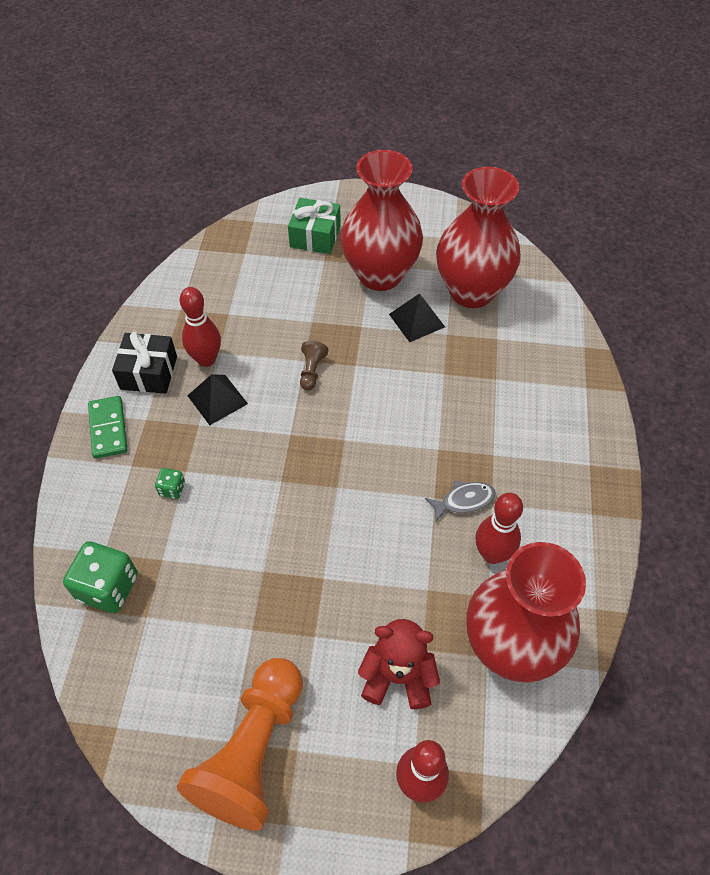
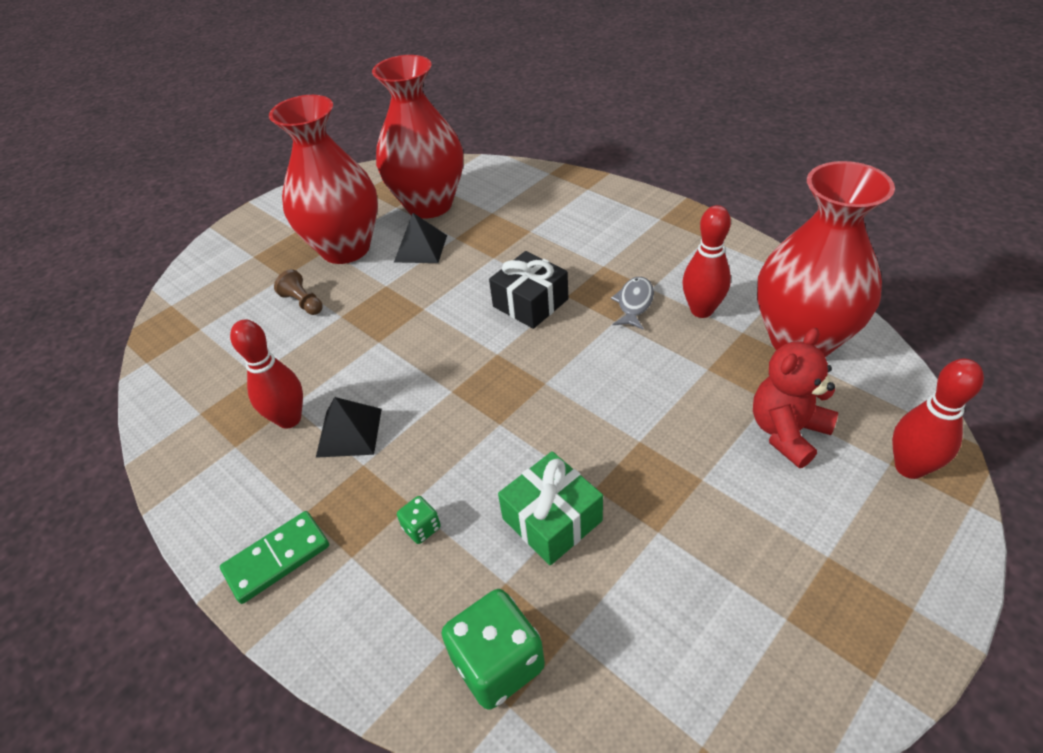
camera: 50 degrees left, 10 degrees down
green domino [88,396,127,459] -> green domino turned 60 degrees counterclockwise [220,511,329,604]
black gift [112,331,177,394] -> black gift moved to [489,251,569,329]
orange pawn [177,658,303,831] -> none
green gift [288,198,341,254] -> green gift moved to [498,451,603,565]
brown pawn [300,341,328,390] -> brown pawn moved to [274,269,323,315]

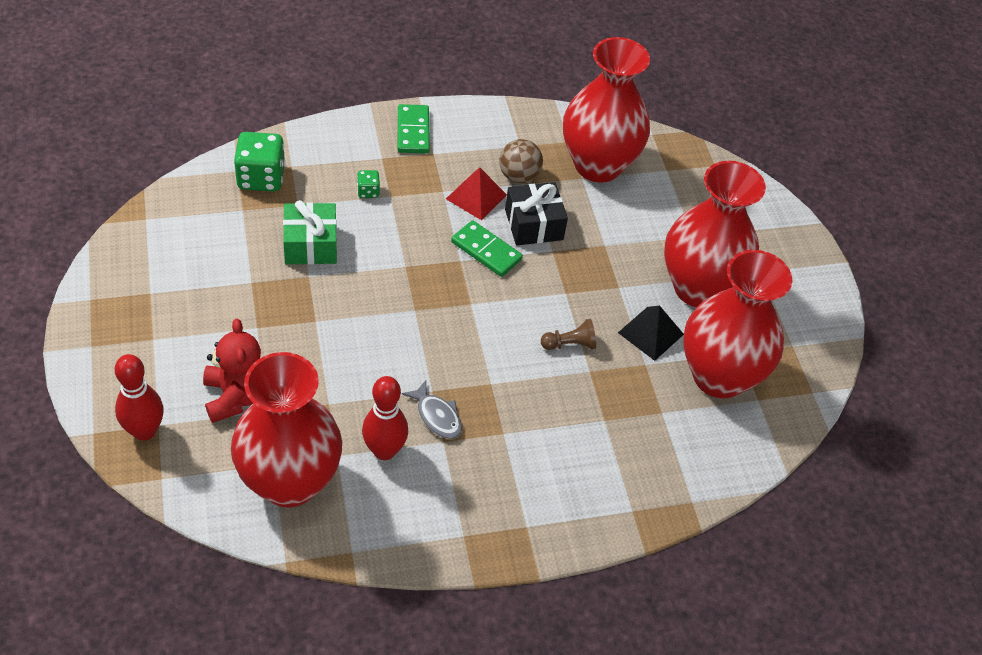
camera: 115 degrees right, 5 degrees up
red bowling pin [230,320,303,429] -> brown ball [499,139,543,183]
brown pawn [274,269,323,315] -> brown pawn moved to [541,319,596,350]
black pyramid [316,397,382,458] -> red pyramid [446,167,507,220]
black gift [489,251,569,329] -> black gift moved to [505,182,568,245]
none -> green domino [451,220,523,277]
none -> red vase [563,37,650,183]

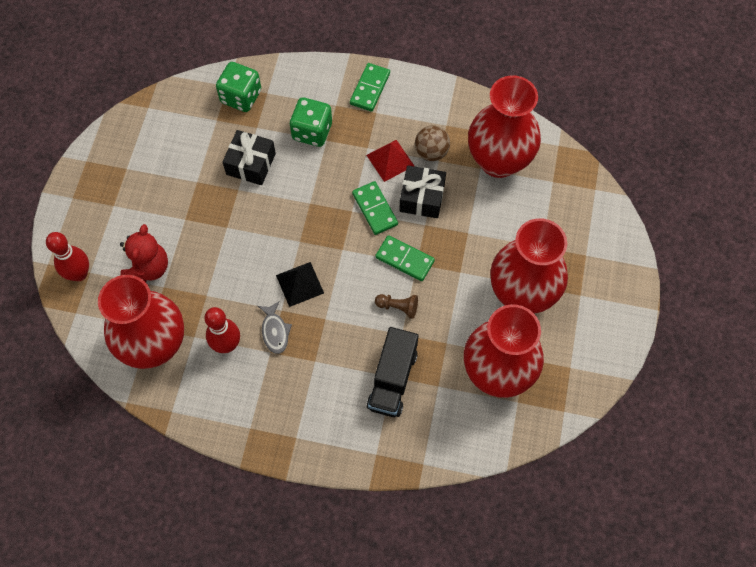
camera: 30 degrees right, 15 degrees up
green gift [283,200,337,265] -> black gift [223,130,276,185]
green dice [357,170,380,198] -> green dice [290,97,332,147], size x2.07
black pyramid [618,305,684,361] -> black pyramid moved to [276,262,324,307]
none -> black truck [367,327,418,417]
none -> green domino [375,235,435,281]

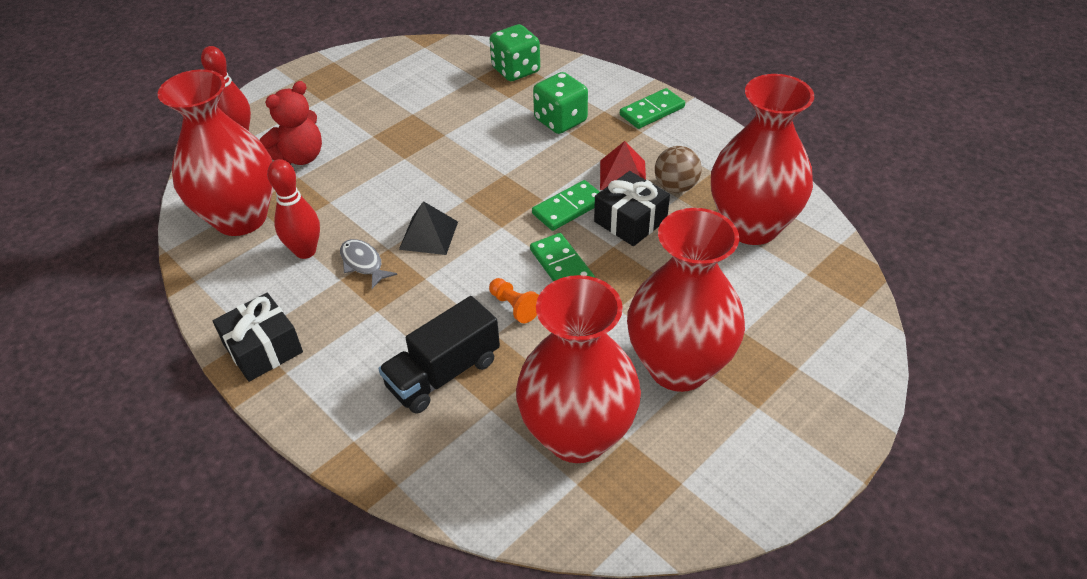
camera: 35 degrees right, 20 degrees down
black gift [223,130,276,185] -> black gift moved to [213,293,303,382]
grey fish [258,301,292,354] -> grey fish turned 120 degrees clockwise [340,239,397,289]
green domino [352,181,398,235] -> green domino turned 45 degrees clockwise [532,180,600,231]
brown pawn [375,294,418,319] -> orange pawn [489,278,539,323]

